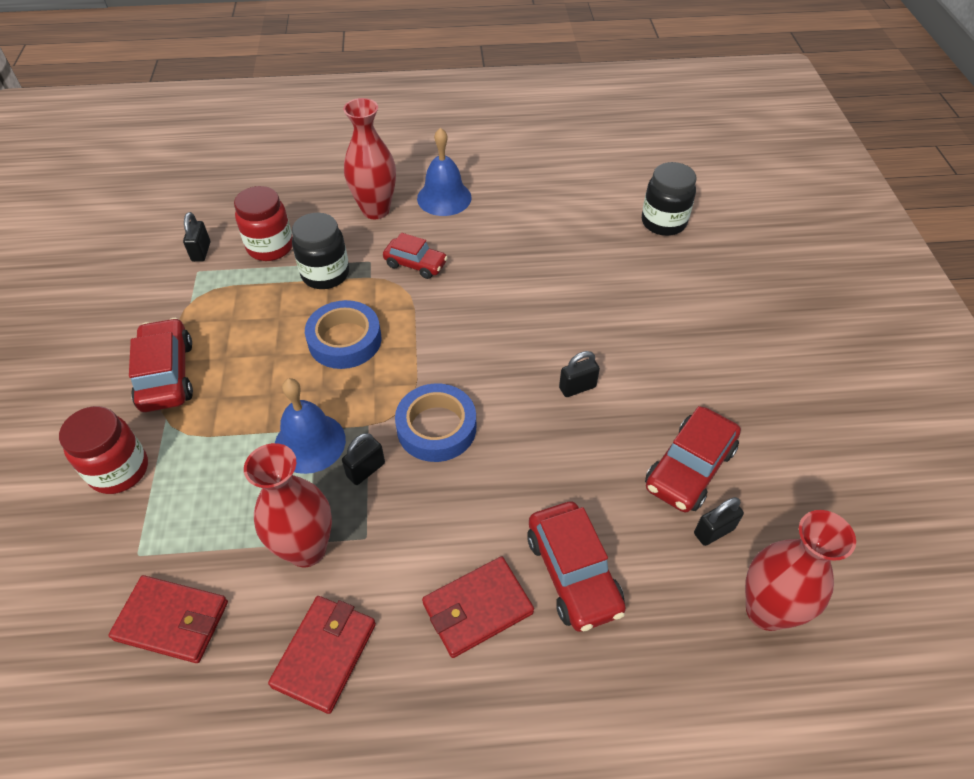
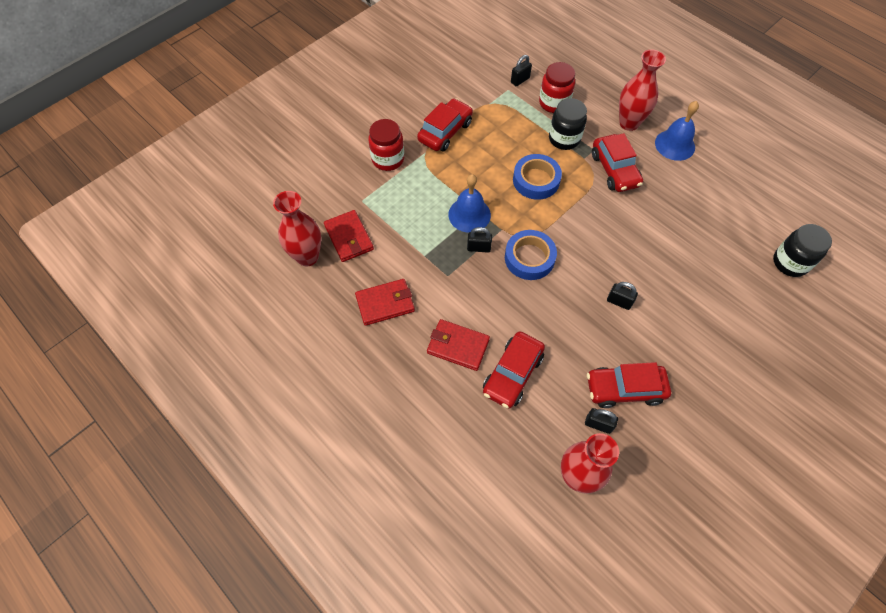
camera: 50 degrees right, 10 degrees up
red vase [244,443,332,567] -> red vase moved to [273,191,321,266]
red car [383,233,448,279] -> red car [592,133,643,192], size x1.53

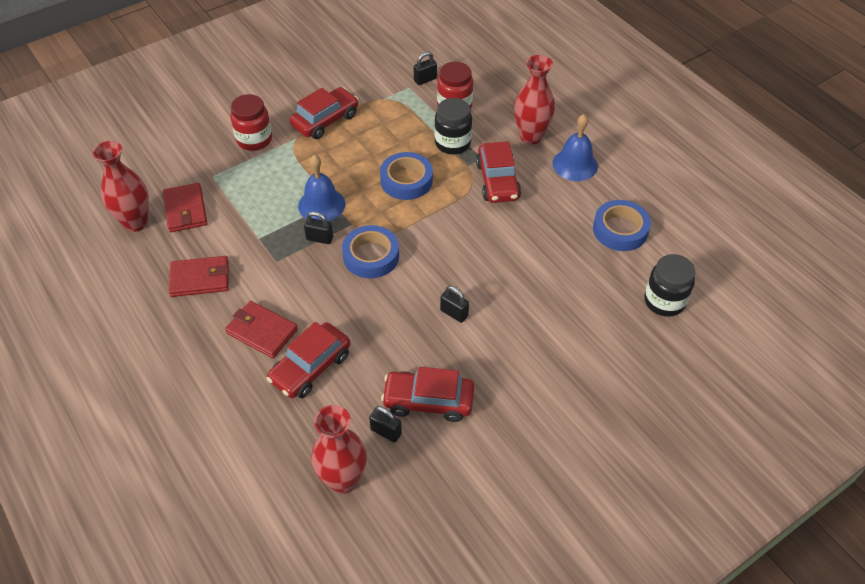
camera: 10 degrees right, 10 degrees down
none -> blue tape [593,200,651,251]

